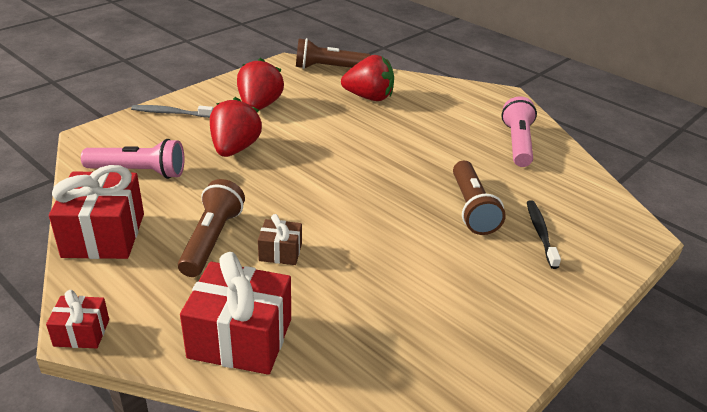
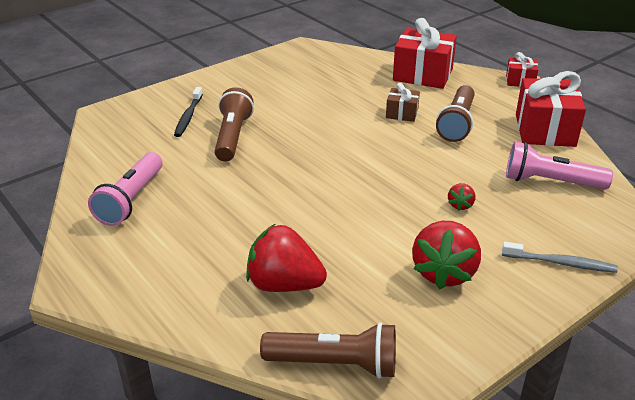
camera: 170 degrees left, 0 degrees up
red strawberry [210,97,262,157] -> red strawberry [448,183,475,211], size x0.46

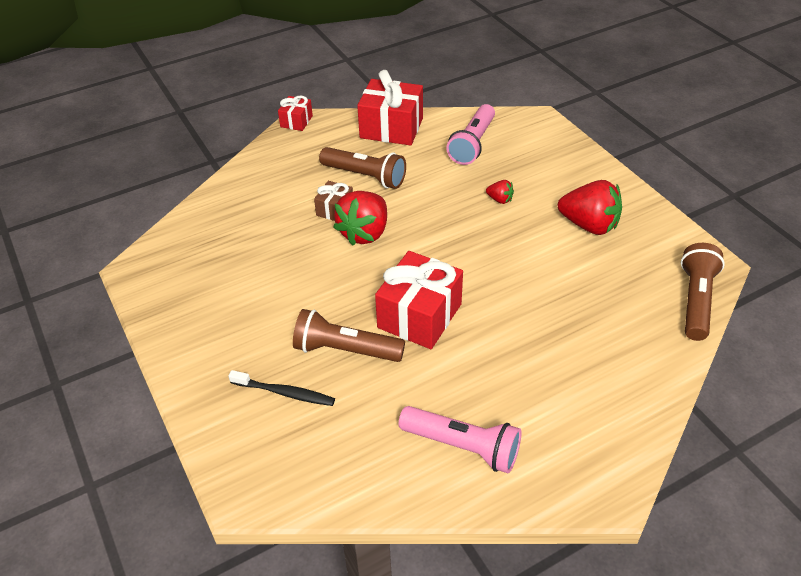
camera: 80 degrees left, 10 degrees up
red strawberry [246,224,327,292] -> red strawberry moved to [333,191,387,246]
red gift [393,18,457,89] -> red gift moved to [375,251,463,349]
grey toothbrush [502,242,618,273] -> none

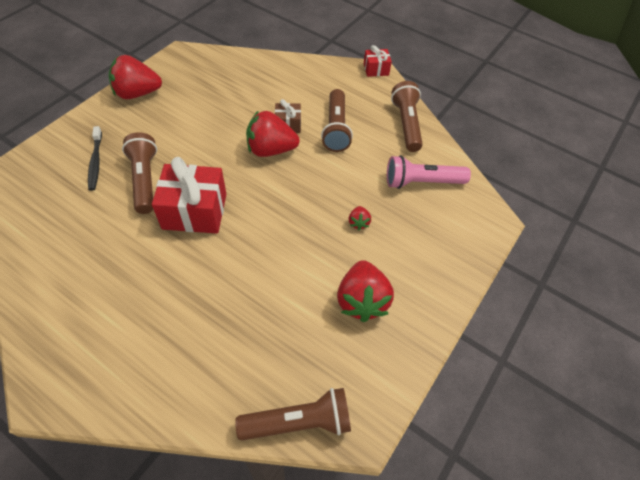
camera: 60 degrees right, 10 degrees up
red gift [357,70,423,145] -> brown flashlight [391,81,423,152]
pink flashlight [399,406,521,474] -> none
none -> red strawberry [109,55,162,99]

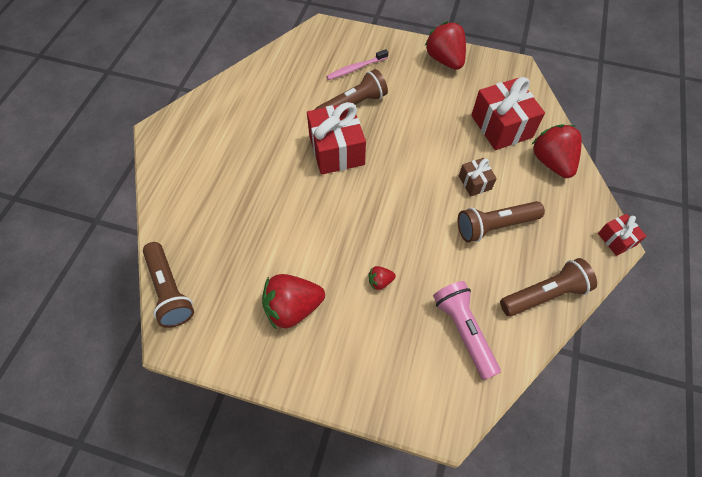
camera: 75 degrees right, 5 degrees up
black toothbrush [88,126,102,191] -> pink toothbrush [326,49,388,80]
red strawberry [246,110,300,157] -> red strawberry moved to [531,124,582,178]
none -> red gift [471,77,545,150]

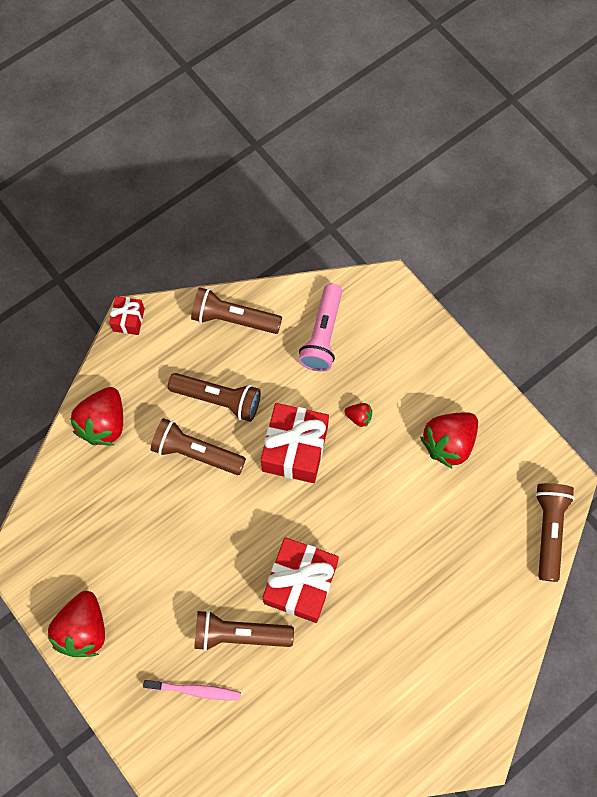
camera: 145 degrees left, 10 degrees up
red strawberry [262,274,325,329] -> red strawberry turned 120 degrees clockwise [420,412,478,468]
brown gift [459,158,497,196] -> brown flashlight [151,418,246,475]
red gift [471,77,545,150] -> red gift moved to [261,403,329,483]

